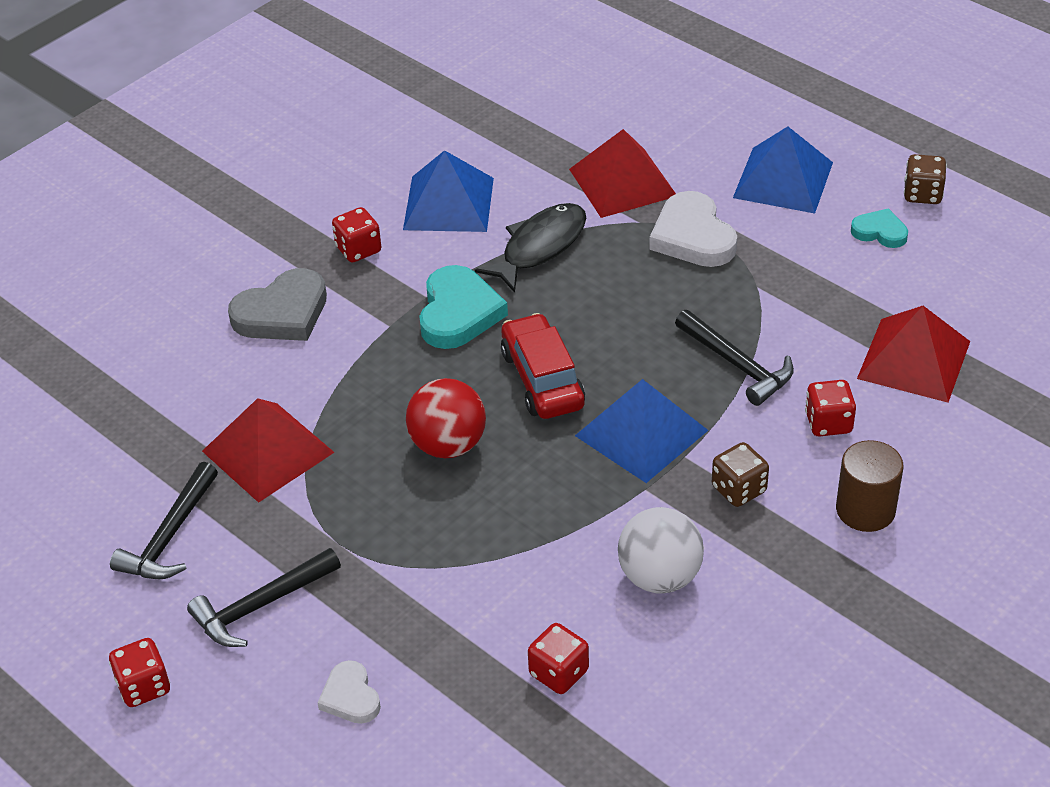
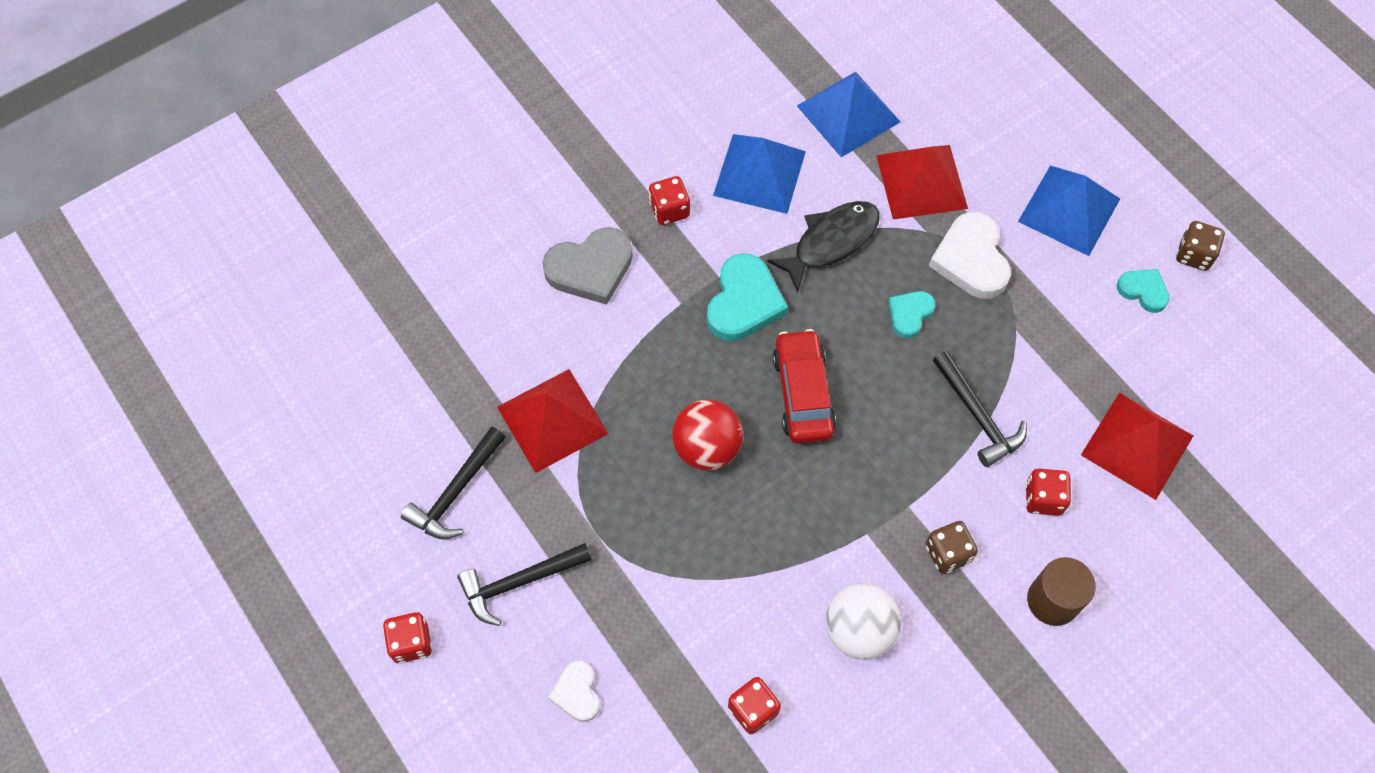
camera: 10 degrees right, 20 degrees up
blue pyramid [575,379,708,483] -> blue pyramid moved to [797,72,901,157]
none -> turquoise heart [888,291,935,338]

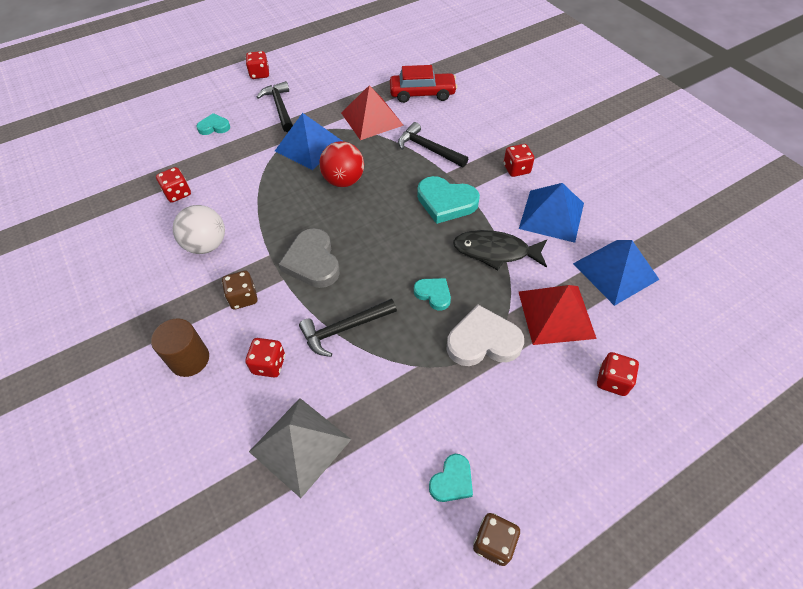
camera: 95 degrees right, 10 degrees down
black hammer [401,426,506,539] -> black hammer moved to [398,122,468,167]
grey heart [542,227,633,305] -> grey heart moved to [279,228,340,288]
white heart [548,661,600,722] -> turquoise heart [196,113,230,135]
black fish [767,201,880,293] -> black fish turned 135 degrees clockwise [453,230,547,270]
red car [773,329,836,444] -> red car moved to [390,65,457,103]
blue pyramid [1018,165,1120,256] -> blue pyramid moved to [275,113,342,170]
red pyramid [1081,392,1194,500] -> grey pyramid [249,398,352,498]
none -> red dice [597,352,639,396]

